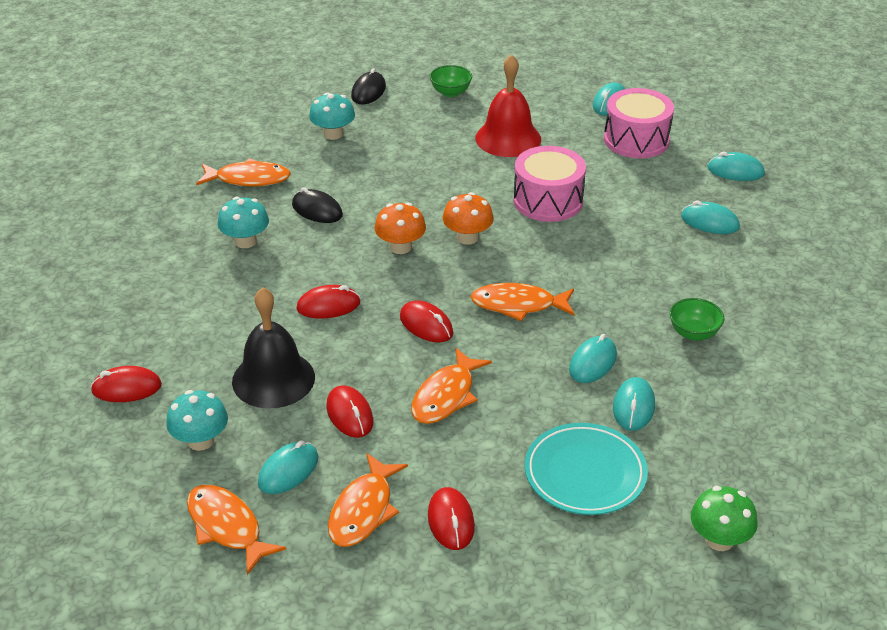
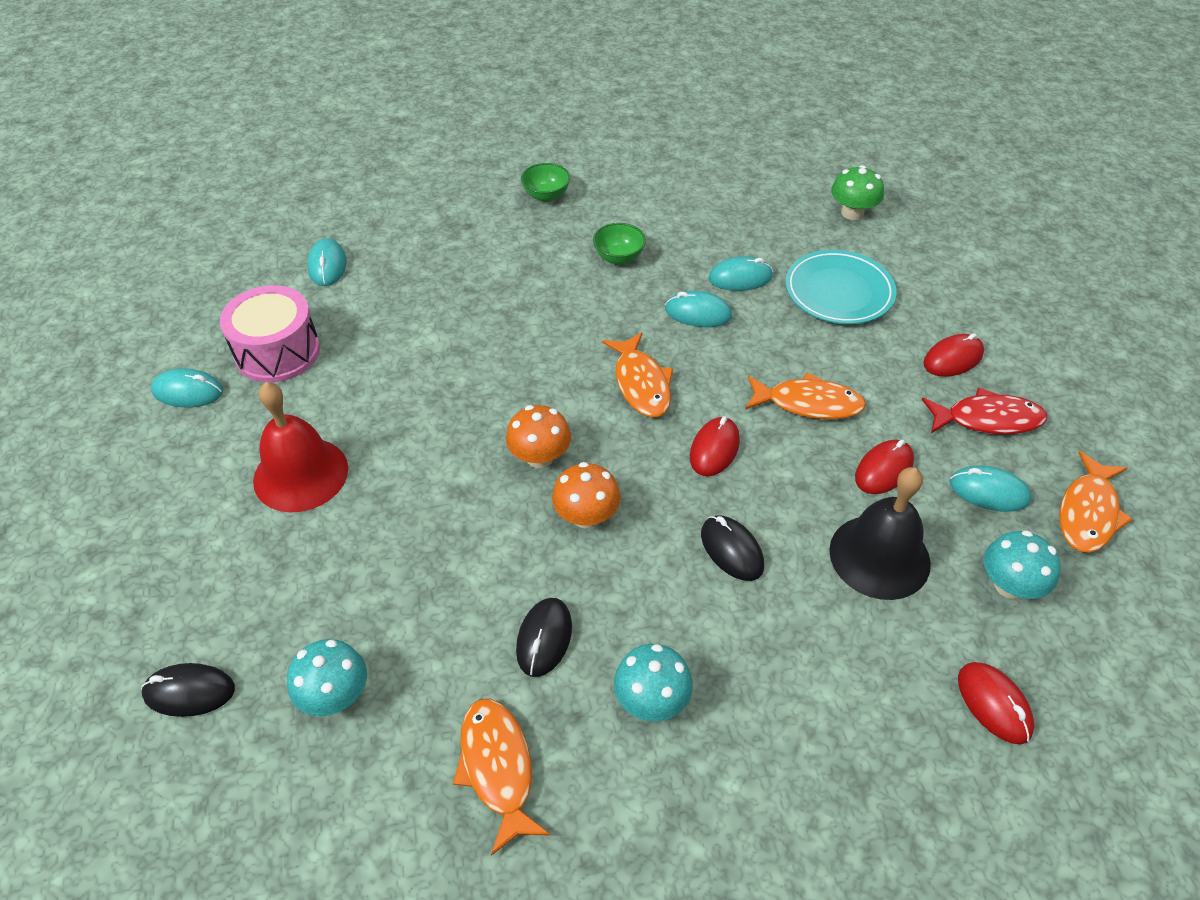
camera: 110 degrees left, 10 degrees up
red mouse [296,285,360,319] -> black mouse [701,515,764,581]
orange fish [328,453,408,547] -> red fish [922,388,1047,435]
green bowl [430,65,472,97] -> green bowl moved to [521,163,570,202]
pink drum [513,146,586,222] -> none
turquoise mouse [681,201,740,234] -> none

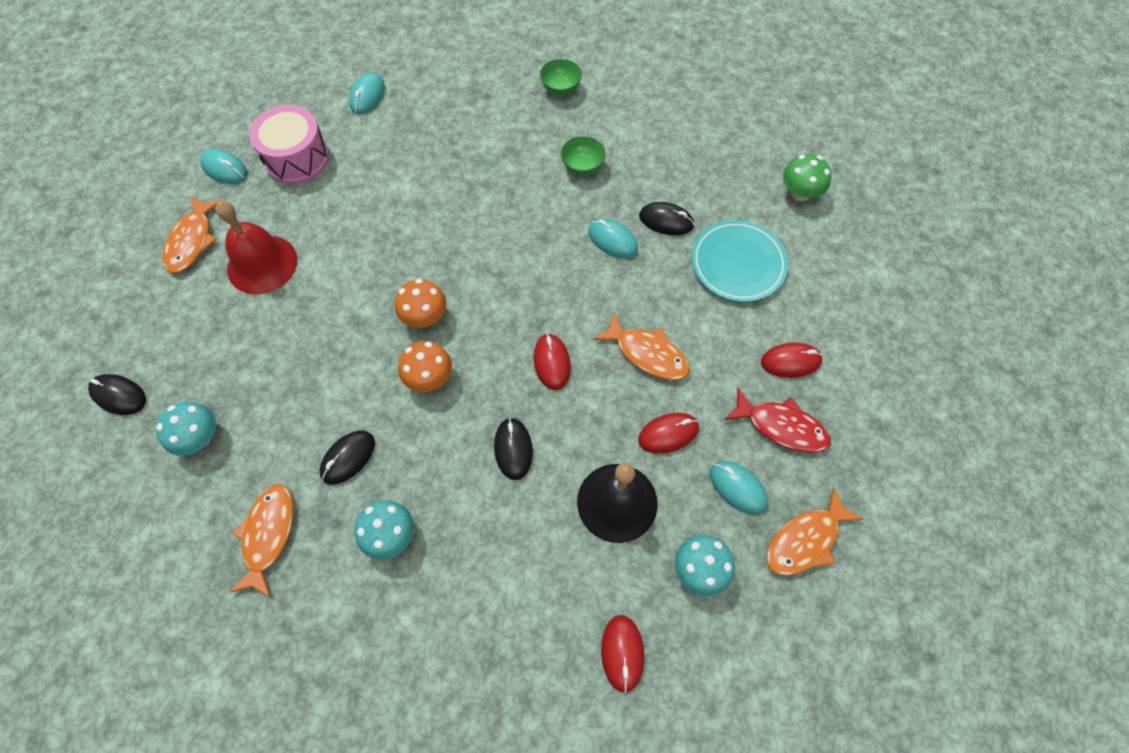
camera: 25 degrees right, 15 degrees up
orange fish [602,332,673,417] -> orange fish moved to [162,196,222,273]
red mouse [690,416,740,476] -> red mouse turned 60 degrees counterclockwise [533,333,571,390]
turquoise mouse [709,256,773,291] -> black mouse [639,202,695,235]

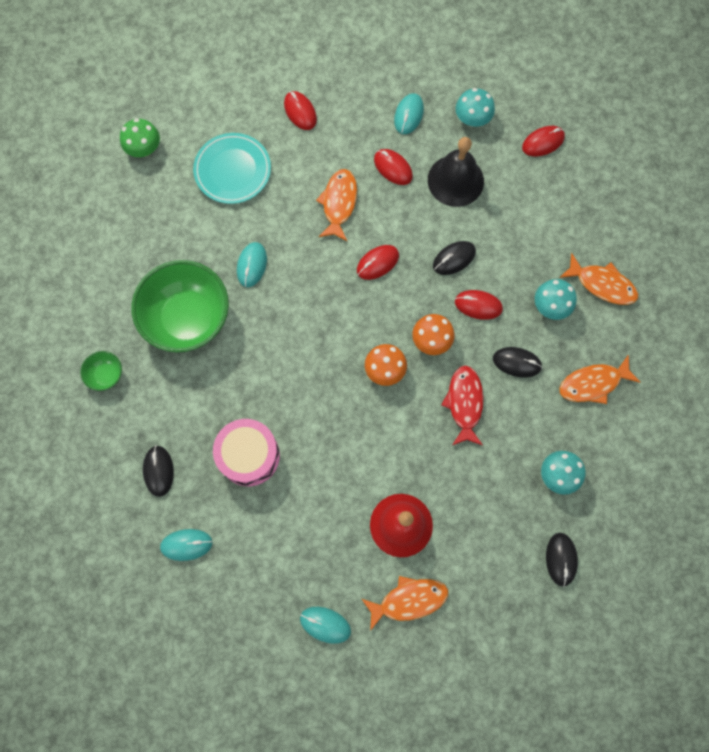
camera: 115 degrees left, 10 degrees up
turquoise mouse [200,149,247,184] -> turquoise mouse turned 75 degrees counterclockwise [300,607,351,644]
pink drum [249,105,329,184] -> pink drum moved to [213,419,280,486]
green bowl [561,136,606,175] -> green bowl [131,260,229,353], size x2.33
black mouse [639,202,695,235] -> black mouse moved to [143,445,174,497]
red fish [725,387,831,453] -> red fish moved to [441,366,484,446]
orange fish [767,487,863,576] -> orange fish moved to [559,253,638,305]
none -> red mouse [455,290,503,320]

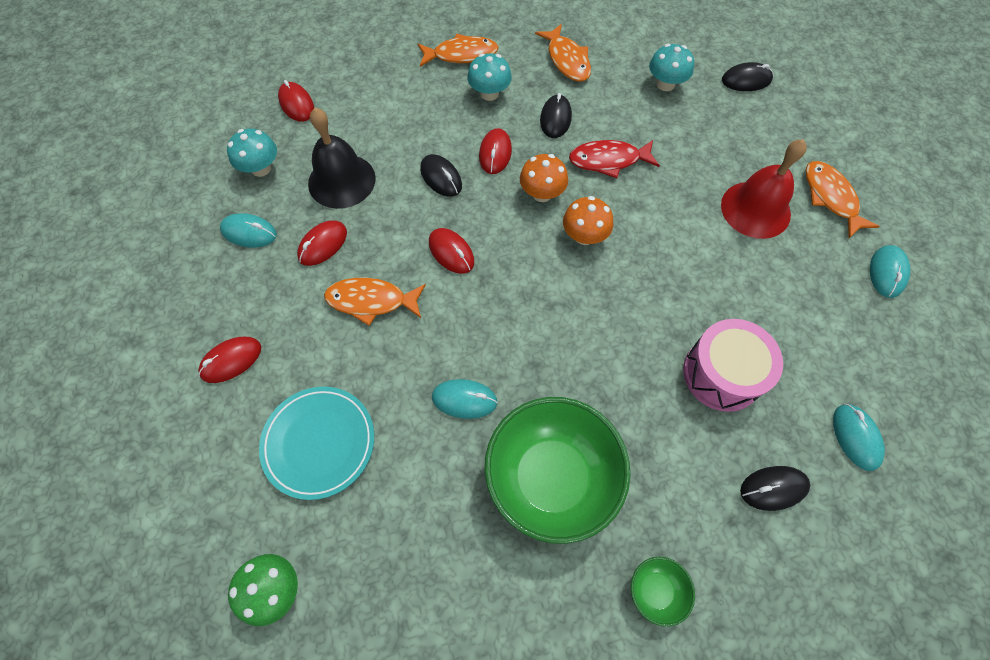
camera: 95 degrees left, 10 degrees down
orange fish [559,253,638,305] -> orange fish turned 60 degrees clockwise [418,34,499,67]

